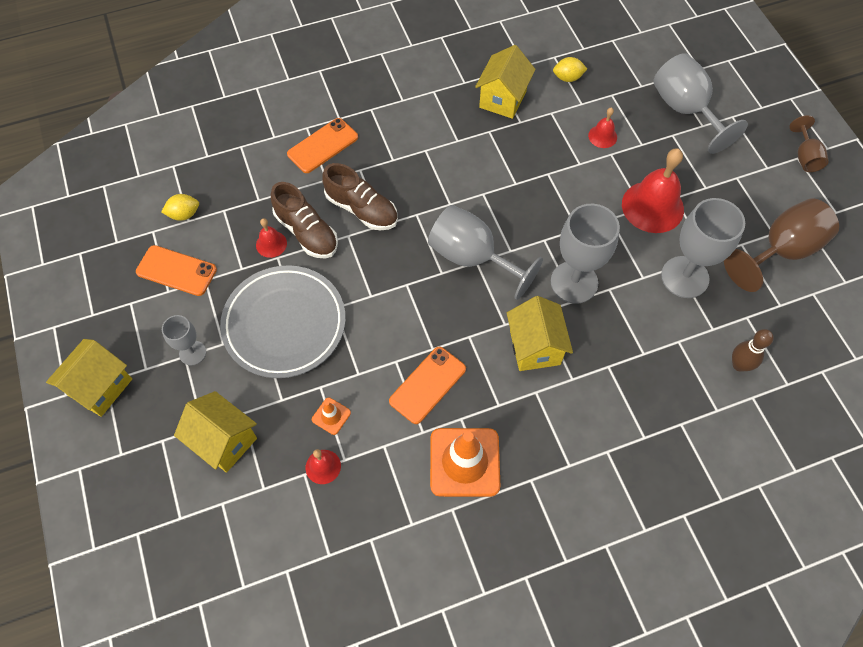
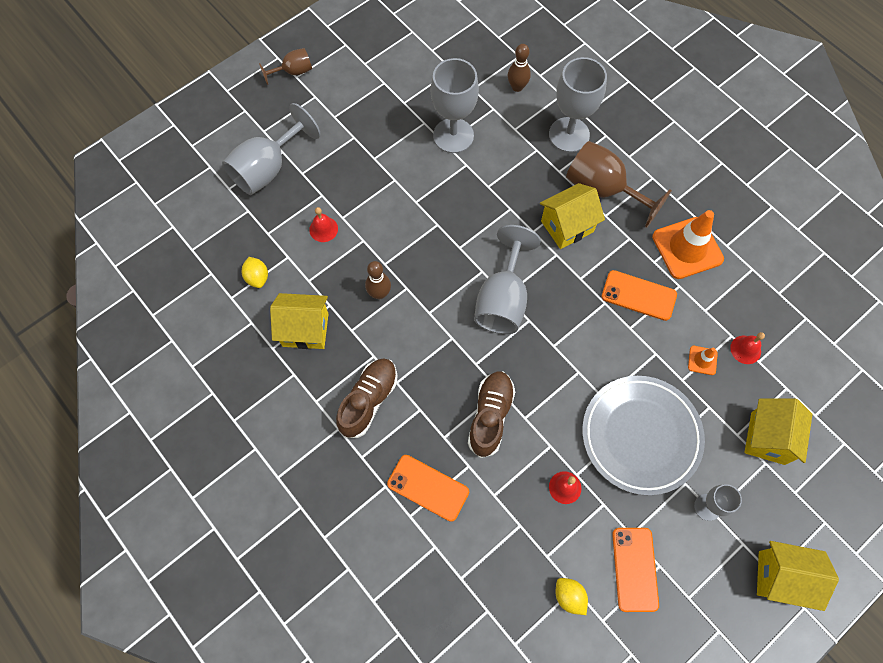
camera: 110 degrees left, 5 degrees up
brown shoe [271,182,338,259] -> brown shoe moved to [336,358,397,438]
grey goblet [551,204,620,304] -> grey goblet moved to [549,57,607,152]
red bell [622,148,684,233] -> none
brown goblet [724,199,839,292] -> brown goblet moved to [566,141,672,228]
none -> brown bowling pin [365,261,391,299]

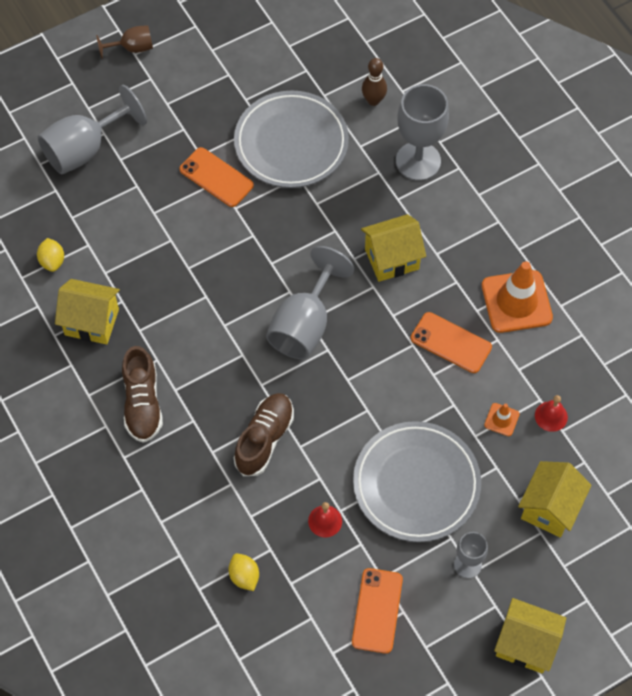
camera: 10 degrees right, 5 degrees down
red bell [309,207,338,242] -> none
brown shoe [336,358,397,438] -> brown shoe turned 135 degrees clockwise [122,346,163,443]
brown bowling pin [365,261,391,299] -> none
orange phone [387,455,469,522] -> orange phone moved to [179,147,254,207]
grey goblet [431,58,479,153] -> grey plate [234,90,349,188]
yellow lemon [555,578,588,615] -> yellow lemon moved to [229,553,259,591]
brown goblet [566,141,672,228] -> none

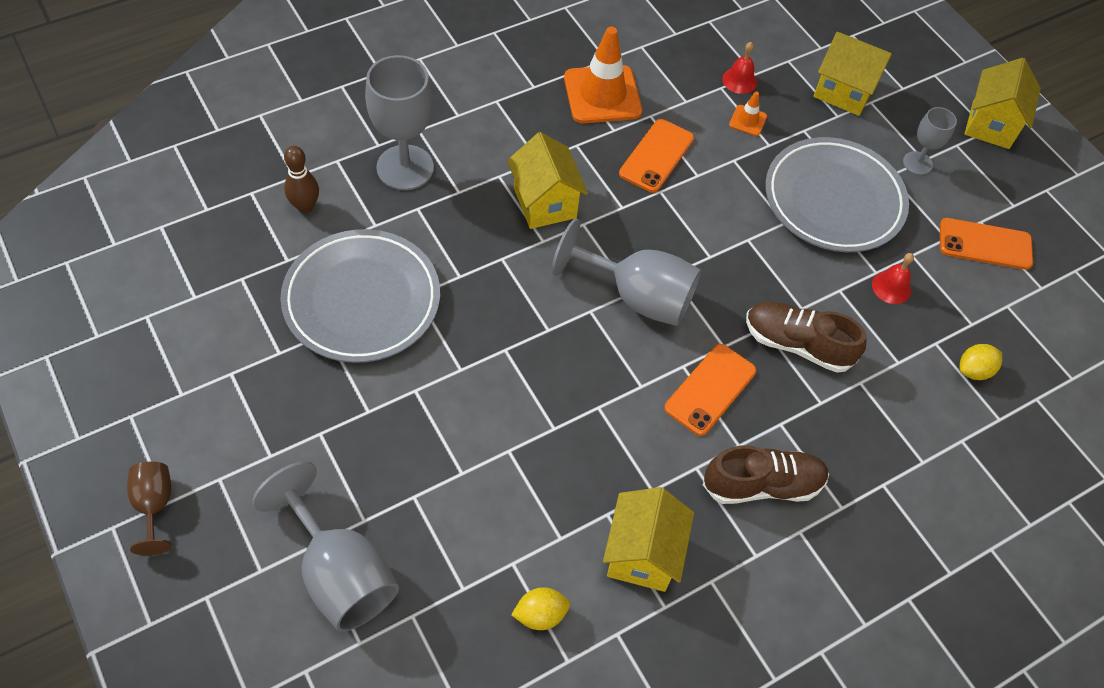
camera: 95 degrees left, 5 degrees down
orange phone [179,147,254,207] -> orange phone moved to [664,344,757,436]

